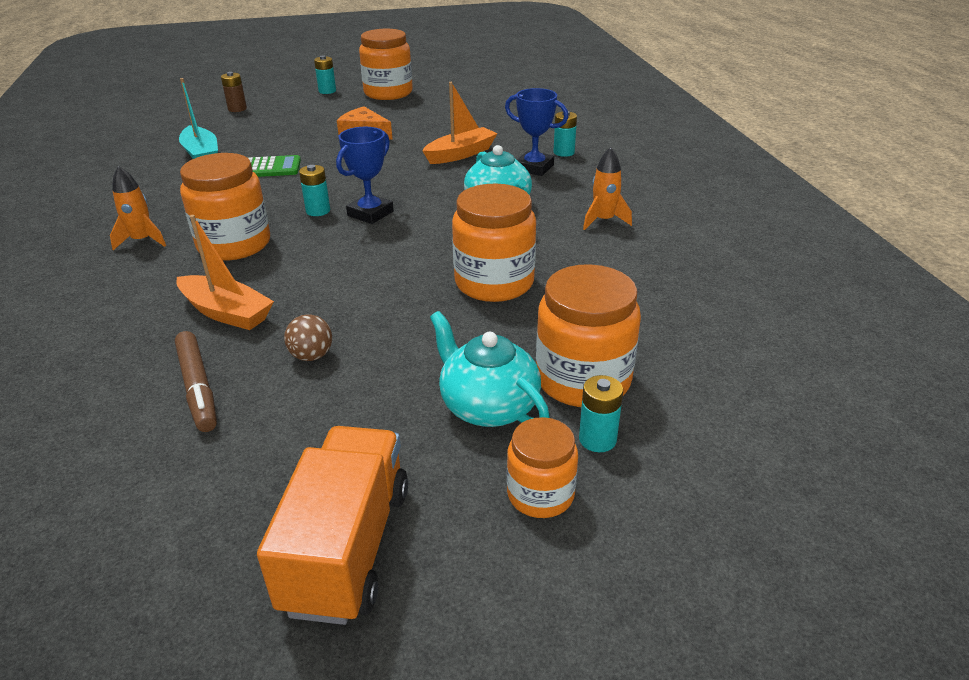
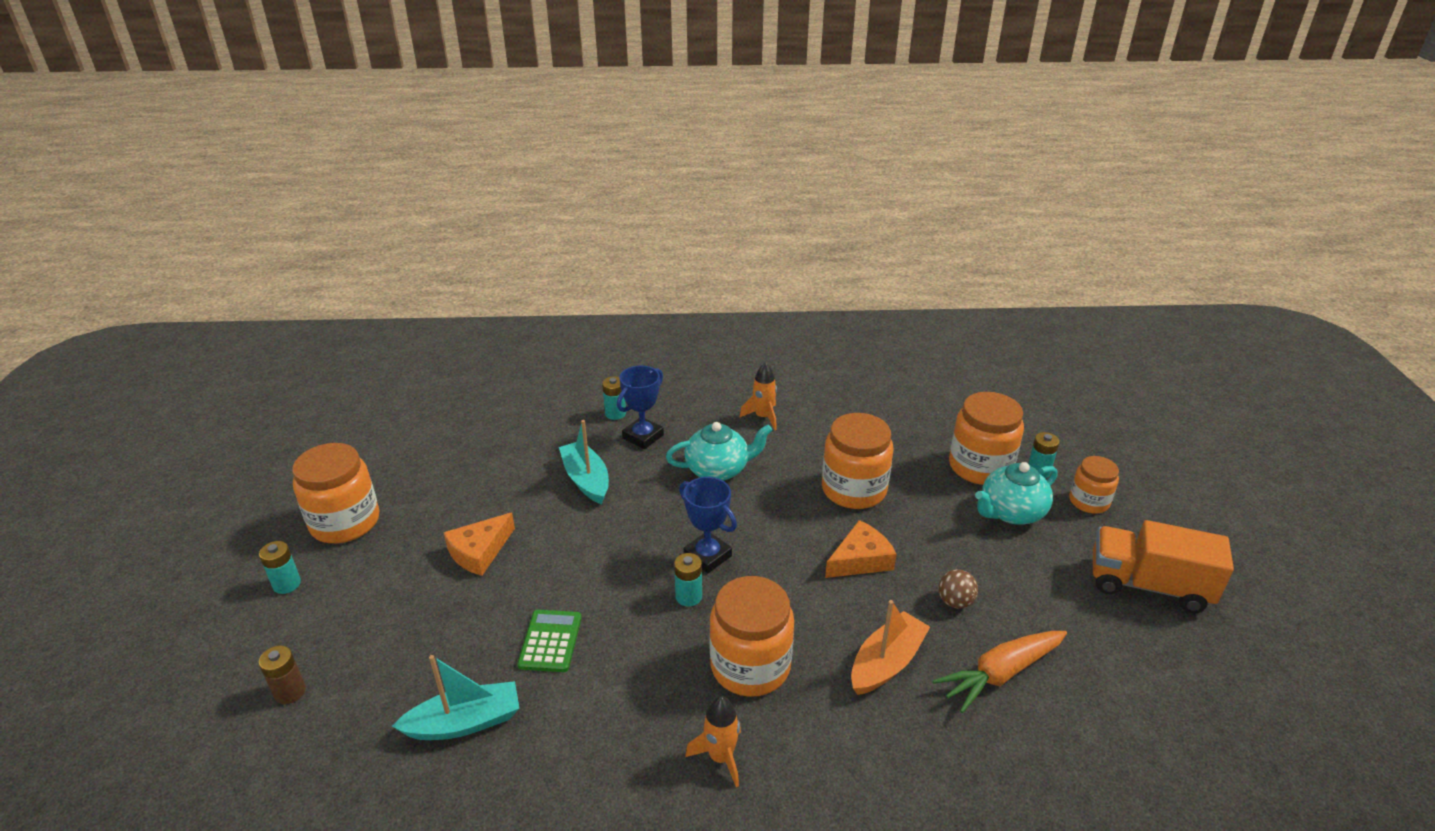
camera: 80 degrees left, 0 degrees up
brown marker [175,331,217,432] -> orange carrot [933,631,1067,713]
orange boat [422,82,498,164] -> turquoise boat [559,420,609,504]
none -> orange cheese [825,520,897,578]

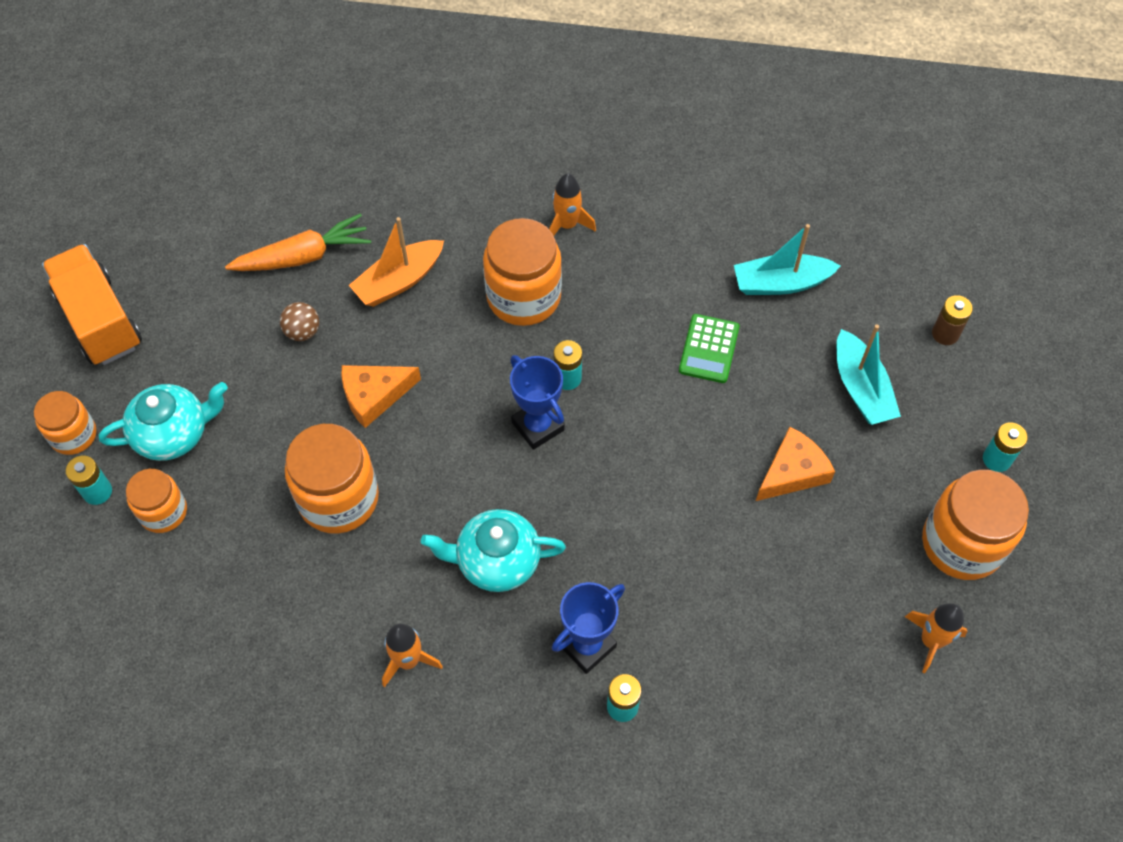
camera: 170 degrees left, 25 degrees up
turquoise boat [559,420,609,504] -> turquoise boat moved to [836,325,901,425]
orange jar [949,392,1024,485] -> orange jar [126,469,187,533], size x0.60
orange truck [1093,520,1234,613] -> orange truck turned 150 degrees counterclockwise [42,244,142,365]
none -> orange rocket [905,603,968,673]

